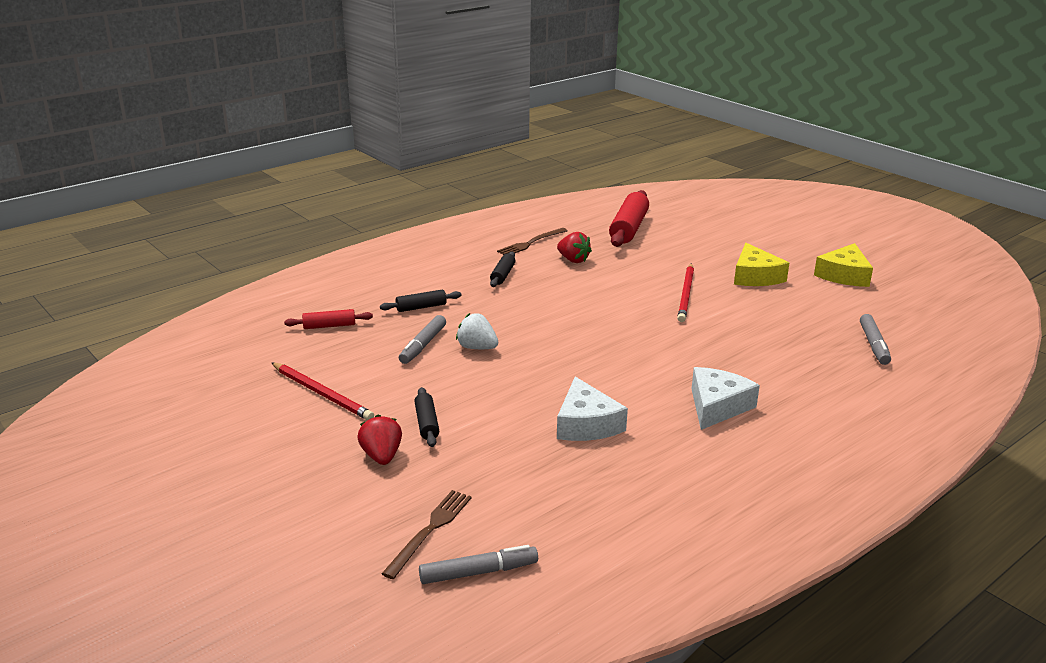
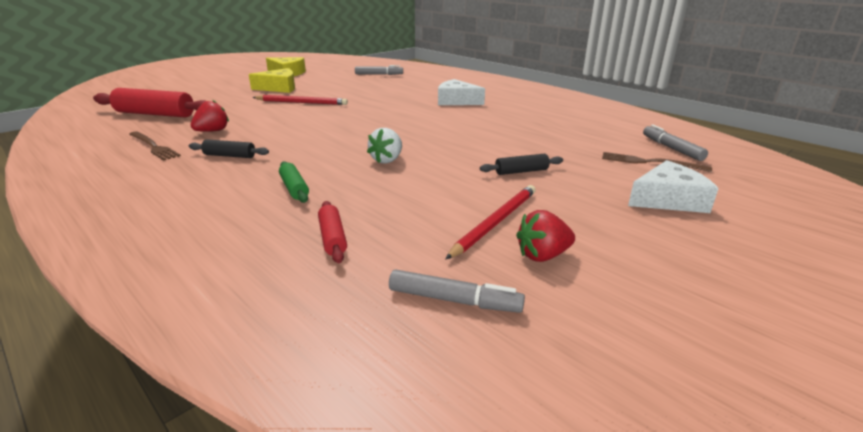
camera: 95 degrees left, 0 degrees up
red strawberry [358,415,402,465] -> red strawberry moved to [516,210,575,262]
black rolling pin [380,290,461,312] -> green rolling pin [279,161,309,203]
grey marker [399,315,446,364] -> grey marker moved to [389,270,525,313]
white cheese [557,377,628,441] -> white cheese moved to [628,160,719,213]

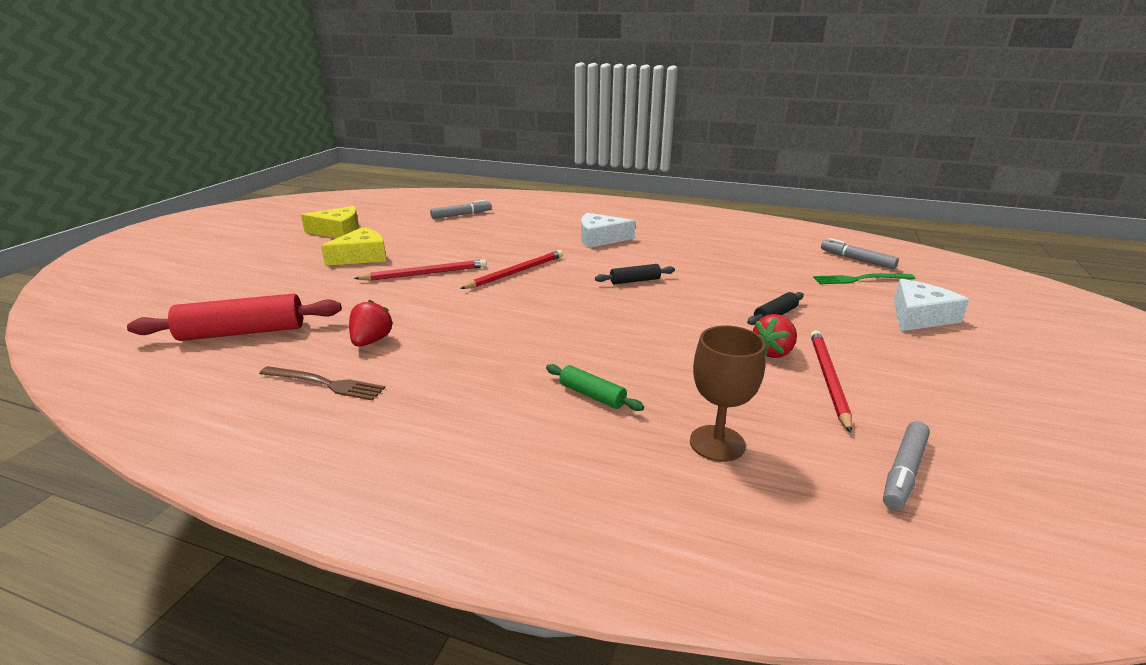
camera: 25 degrees left, 0 degrees up
black rolling pin [189,139,269,158] -> black rolling pin moved to [595,264,675,284]
red rolling pin [318,201,347,263] -> brown goblet [690,325,765,462]
white strawberry [367,128,402,164] -> none
grey marker [389,270,525,313] -> grey marker turned 135 degrees clockwise [883,421,930,510]
red strawberry [516,210,575,262] -> red strawberry moved to [753,314,797,358]
brown fork [602,152,712,172] -> green fork [813,273,915,284]
none -> red pencil [460,250,563,289]

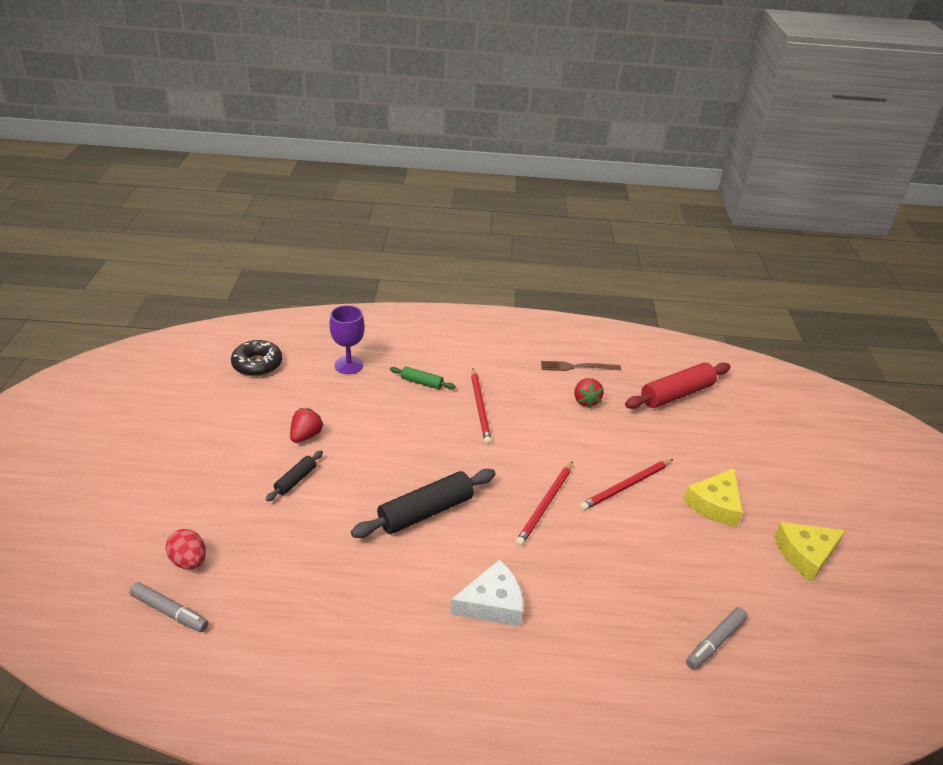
camera: 160 degrees right, 10 degrees up
black rolling pin [595,264,675,284] -> black rolling pin [351,469,496,538], size x1.94
brown goblet [690,325,765,462] -> purple goblet [329,305,365,374]
red pencil [811,330,852,433] -> red pencil moved to [471,368,492,444]
green fork [813,273,915,284] -> red egg [166,529,206,569]
grey marker [883,421,930,510] -> black donut [231,340,282,376]
white cheese [894,279,969,331] -> none

